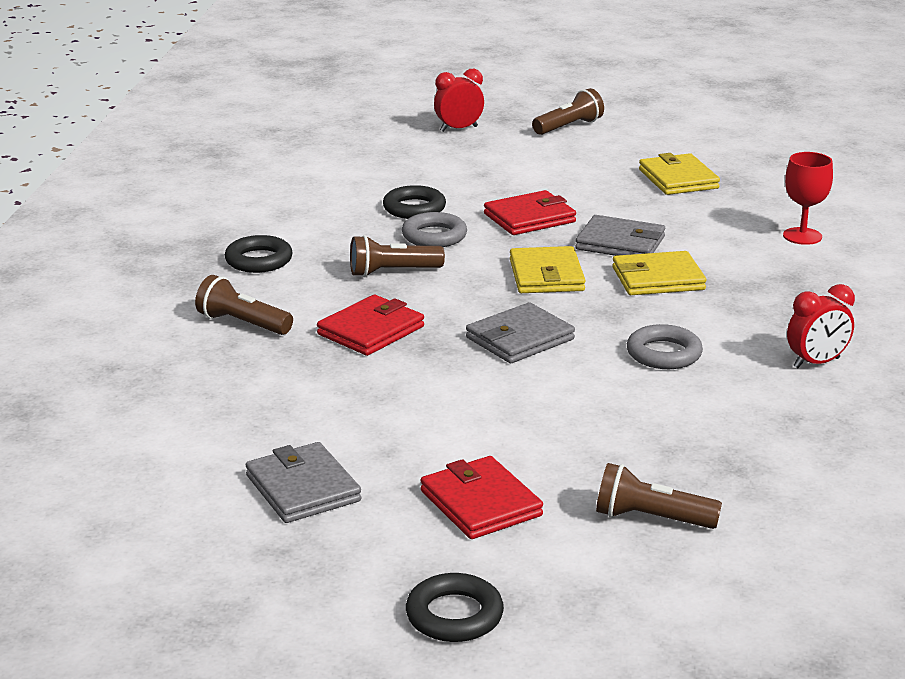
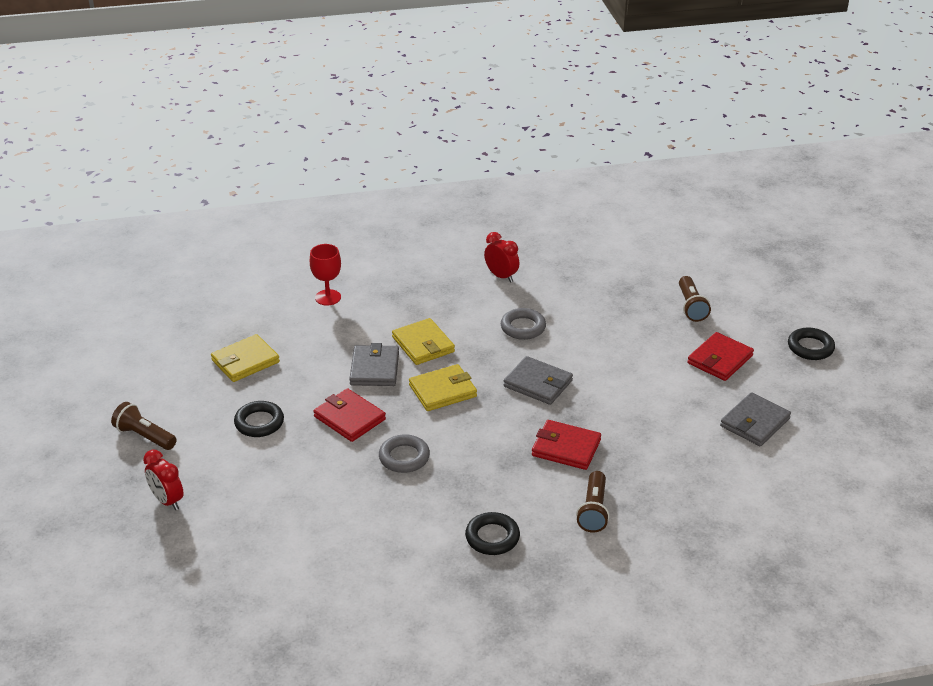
camera: 110 degrees left, 10 degrees up
brown flashlight [350,235,445,277] -> none
black ring [383,185,446,219] -> black ring moved to [234,401,284,437]

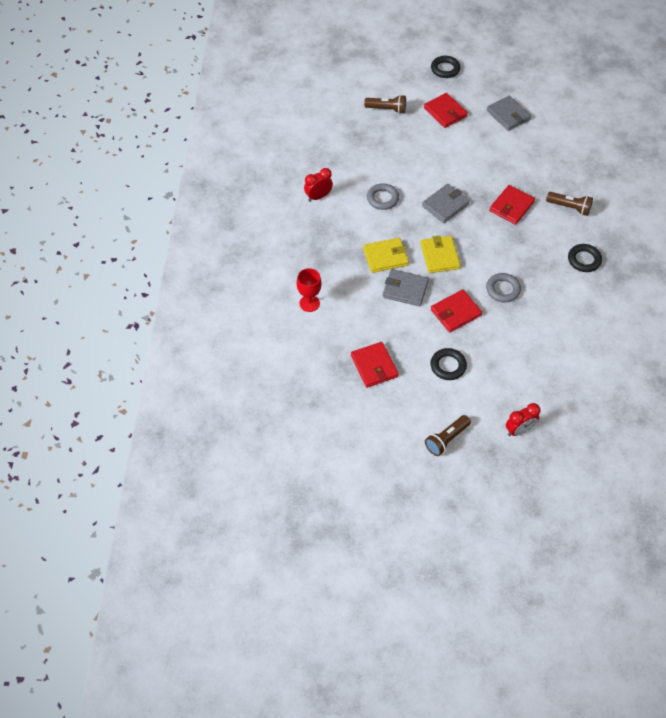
camera: 75 degrees left, 20 degrees up
yellow wallet [211,334,280,382] -> red wallet [351,342,398,388]

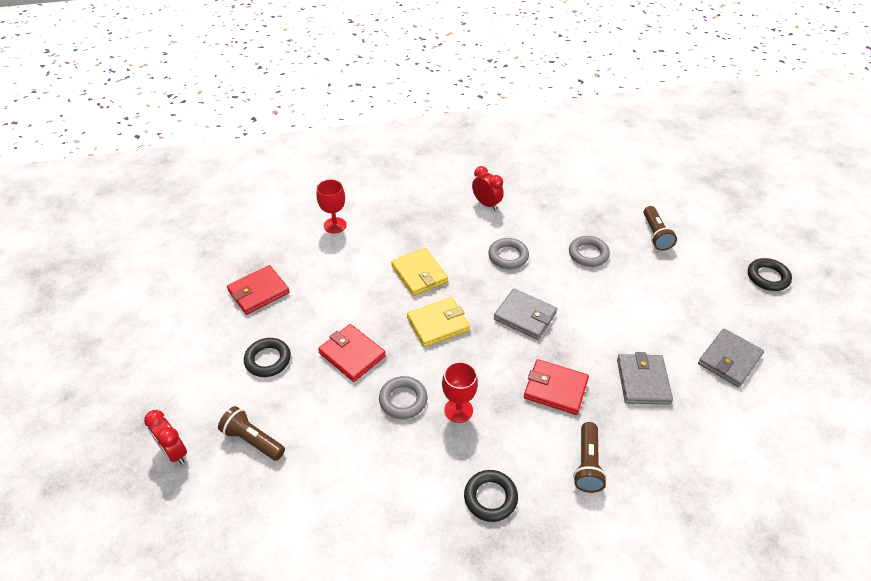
camera: 75 degrees right, 10 degrees down
grey wallet [383,269,429,306] -> grey wallet moved to [617,352,673,405]
red wallet [424,93,468,128] -> none
brown flashlight [425,415,471,456] -> brown flashlight moved to [218,406,285,461]
none -> red goblet [442,362,478,423]
none -> grey ring [569,236,610,267]

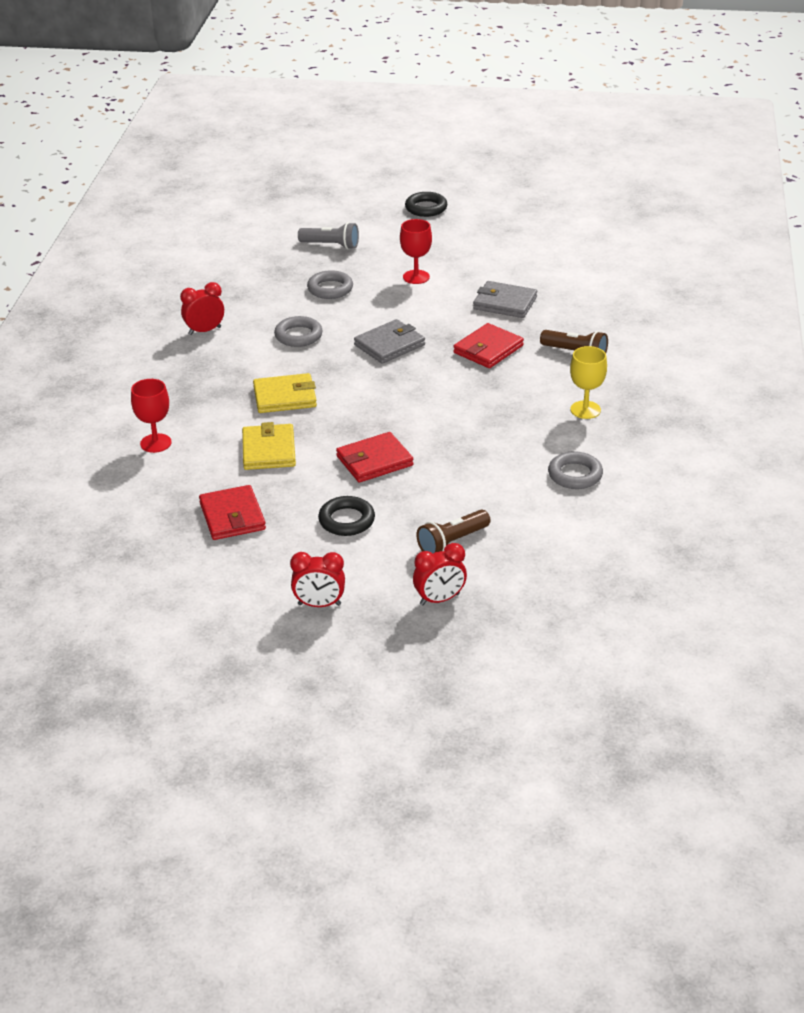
camera: 70 degrees left, 10 degrees down
grey ring [379,376,427,419] -> grey ring moved to [548,451,603,489]
yellow wallet [407,297,470,347] -> yellow wallet moved to [242,422,296,470]
red goblet [442,362,478,423] -> red goblet moved to [400,219,432,284]
black ring [464,470,518,522] -> yellow goblet [570,346,607,419]
brown flashlight [643,206,677,251] -> grey flashlight [298,222,359,250]
grey wallet [698,328,764,387] -> none
none -> red clock [290,552,345,607]

